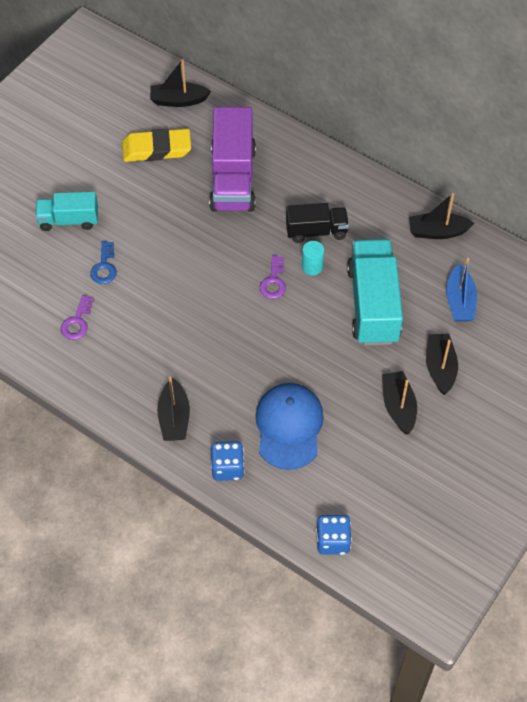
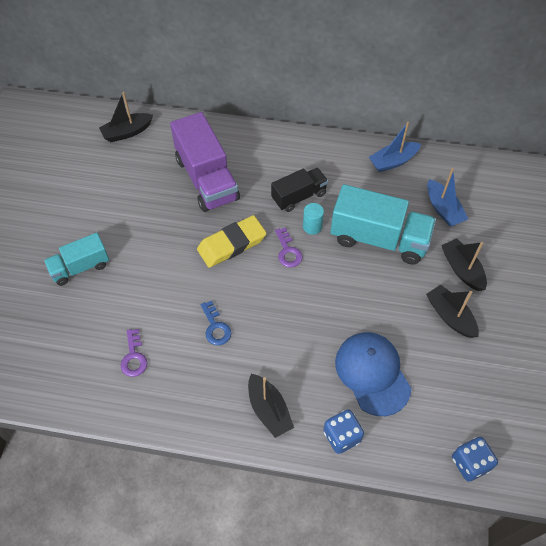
camera: 25 degrees left, 0 degrees up
blue key [90,241,116,284] -> blue key moved to [201,301,231,345]
yellow eraser [122,129,191,162] -> yellow eraser moved to [197,215,267,268]
turquoise truck [347,239,403,345] -> turquoise truck turned 135 degrees clockwise [330,184,436,265]
black boat [409,193,475,239] -> blue boat [369,122,421,172]

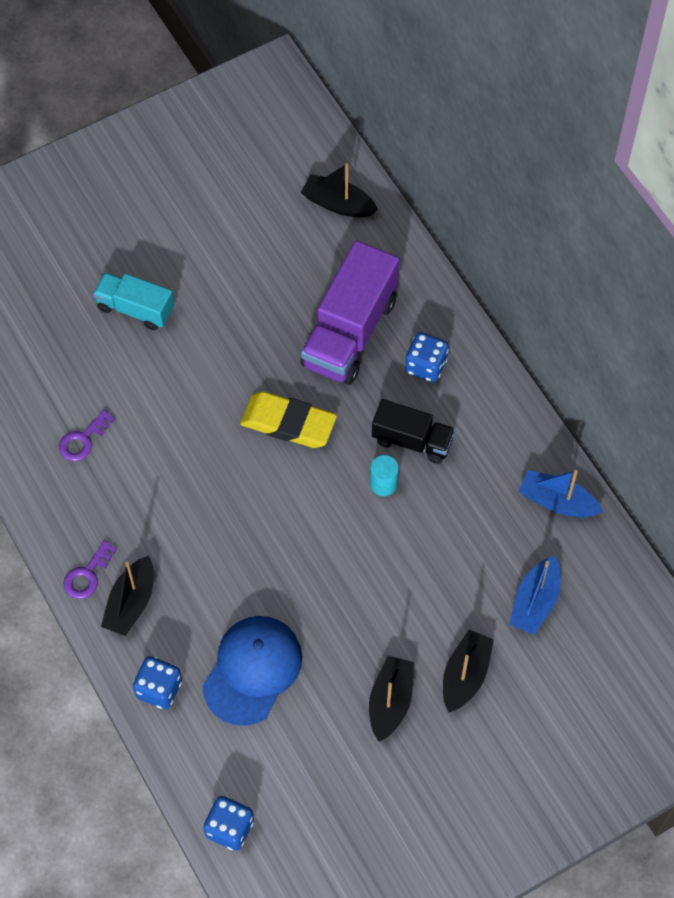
camera: 50 degrees right, 5 degrees up
blue key [201,301,231,345] -> none
purple key [275,227,303,268] -> purple key moved to [63,540,117,599]
turquoise truck [330,184,436,265] -> none
none -> blue dice [405,332,449,383]

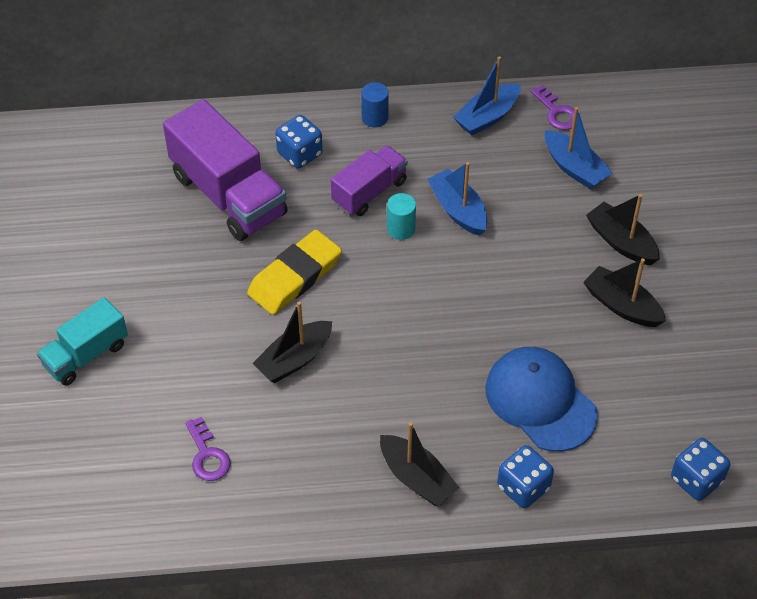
camera: 65 degrees left, 10 degrees down
purple key [63,540,117,599] -> purple key moved to [531,85,575,130]
black boat [301,163,378,217] -> black boat moved to [252,302,332,383]
black truck [372,399,455,464] -> purple truck [331,145,408,216]
none -> blue cylinder [361,82,389,127]
none -> blue boat [427,162,488,236]

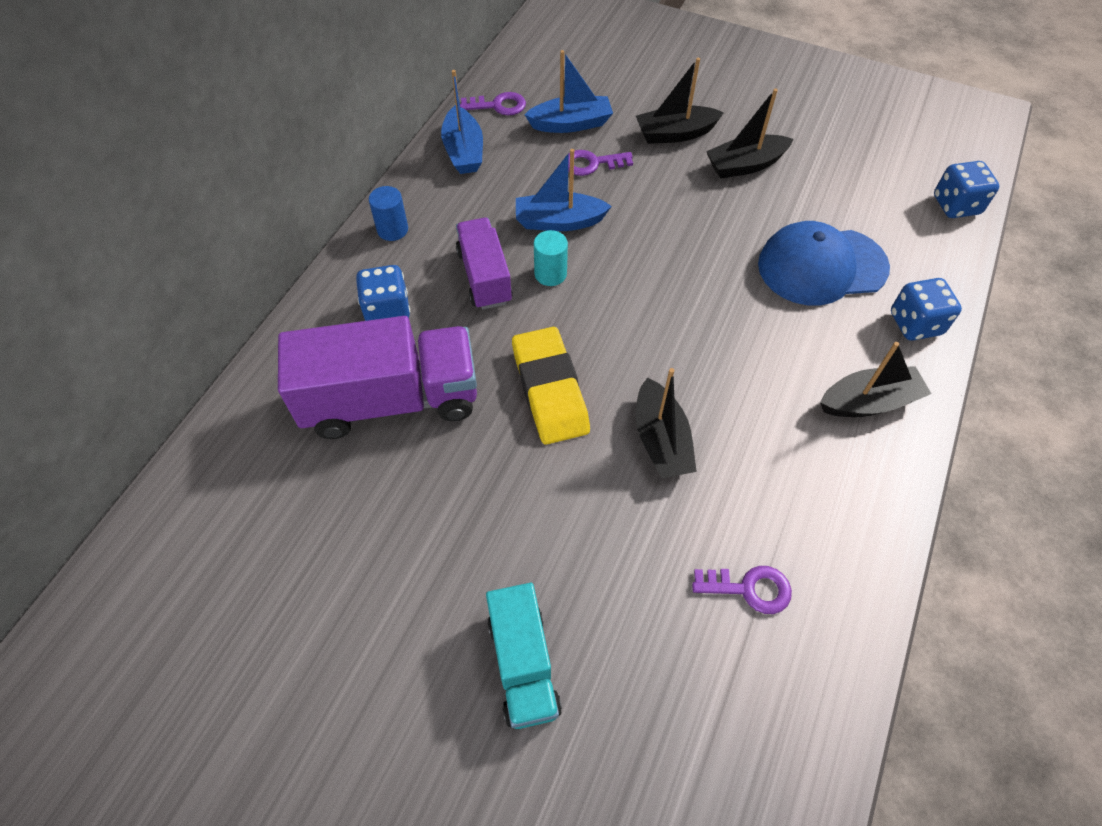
camera: 60 degrees left, 5 degrees up
none -> purple key [565,150,633,176]

